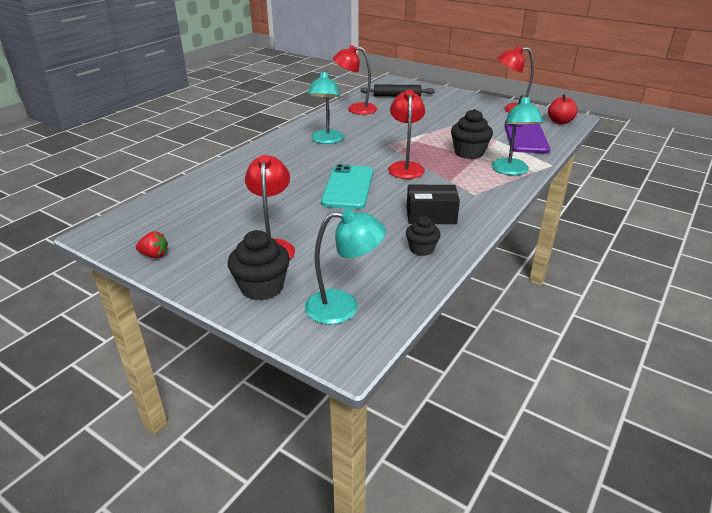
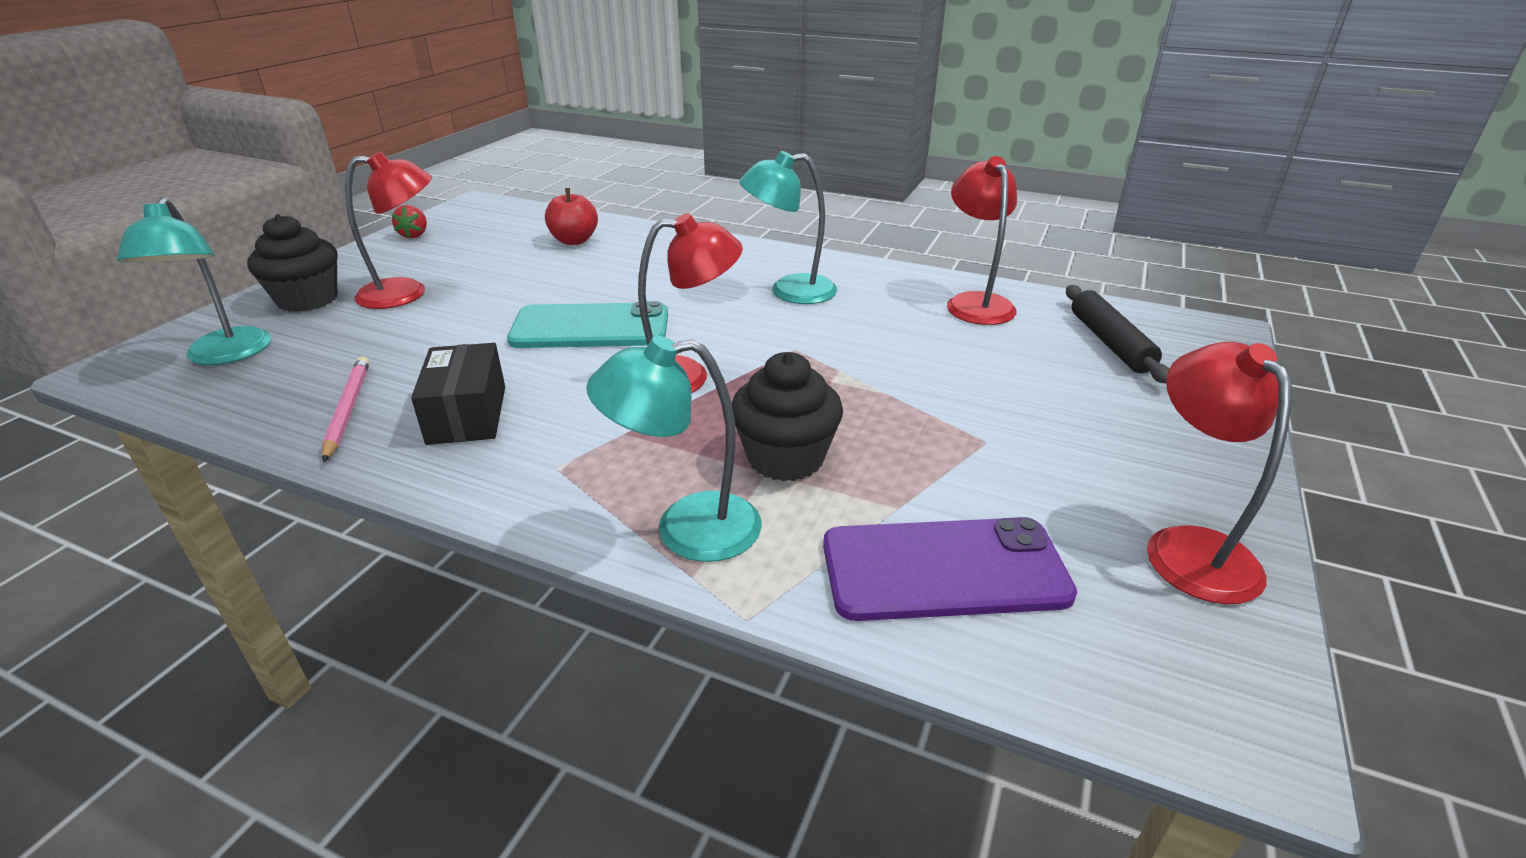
camera: 80 degrees right, 0 degrees up
black cupcake [406,216,441,256] -> pink pencil [322,356,370,462]
red apple [548,94,578,124] -> red apple moved to [545,188,598,245]

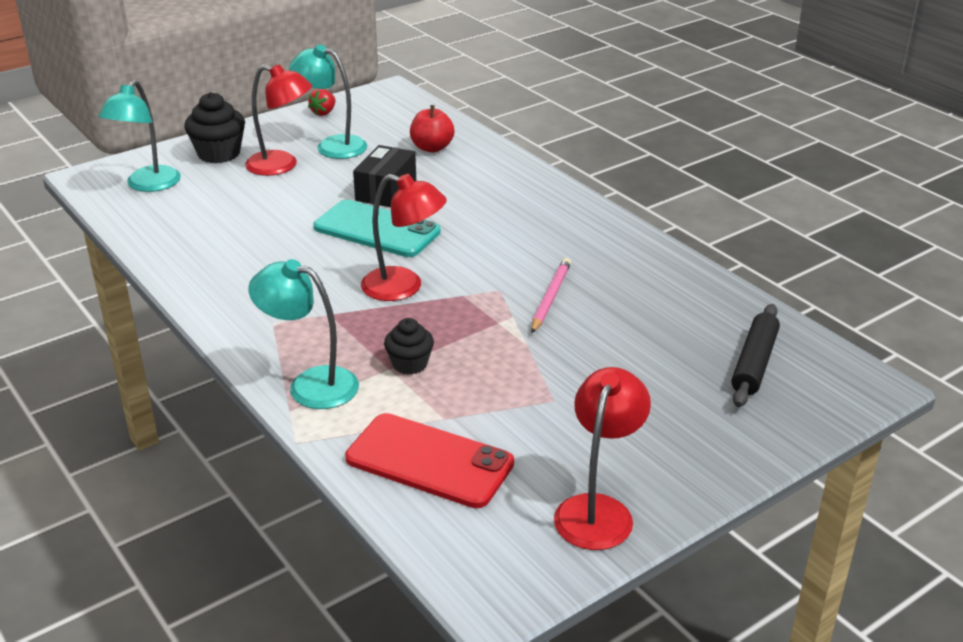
camera: 30 degrees right, 0 degrees up
pink pencil [322,356,370,462] -> pink pencil moved to [531,258,571,333]
black box [411,343,505,445] -> black box moved to [353,145,416,207]
black cupcake [732,352,843,482] -> black cupcake [384,318,434,375], size x0.63
turquoise lamp [739,151,837,304] -> turquoise lamp moved to [289,44,367,159]
purple phone [823,517,1077,621] -> red phone [345,413,514,508]
red lamp [947,156,1017,325] -> none

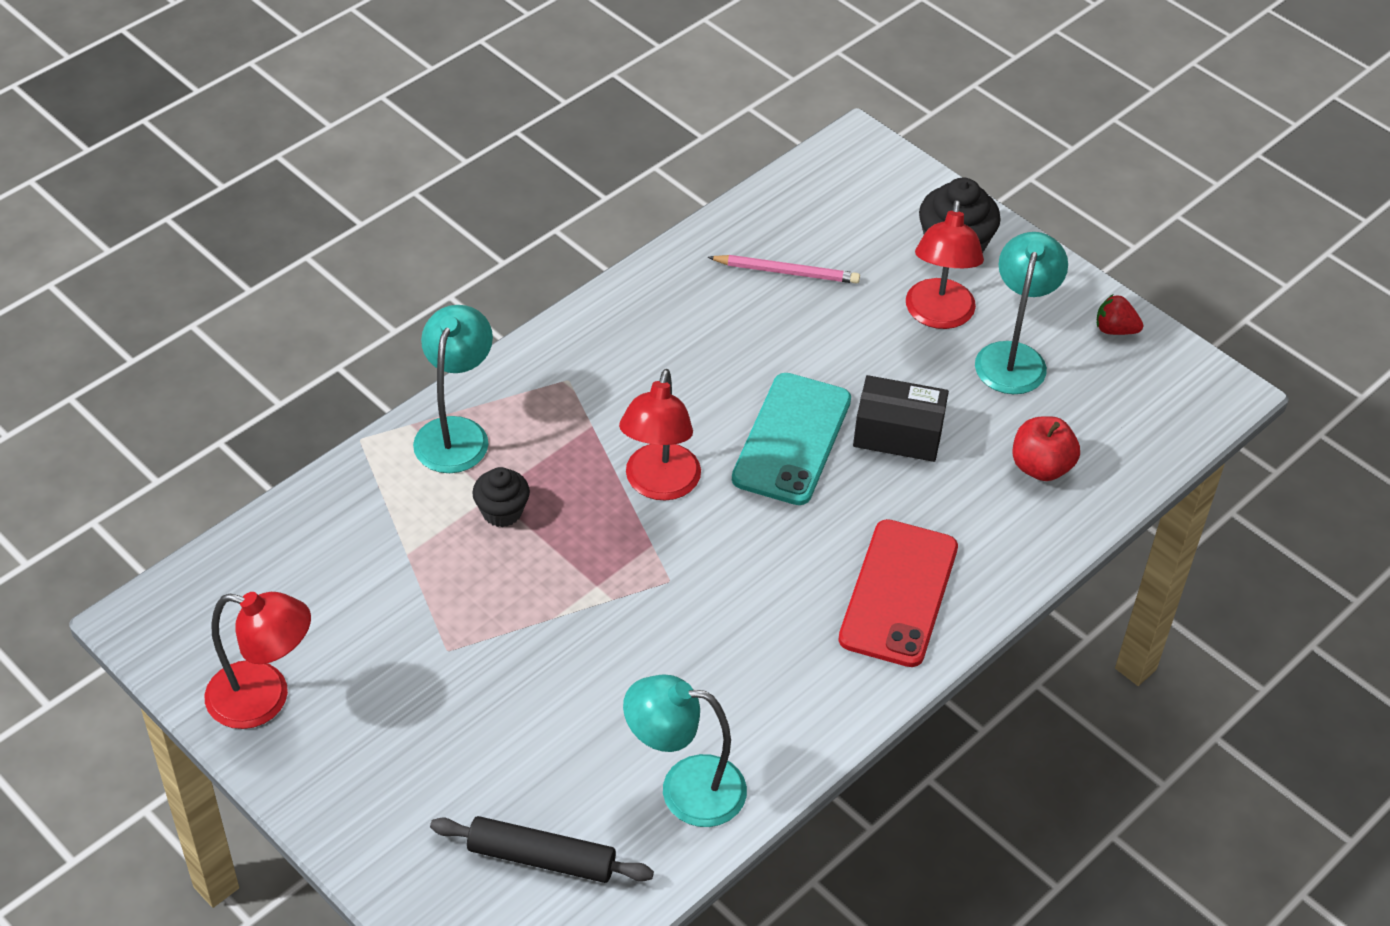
camera: 80 degrees right, 15 degrees up
turquoise lamp [98,80,181,192] -> turquoise lamp moved to [623,674,747,827]
red phone [345,413,514,508] -> red phone moved to [838,519,958,667]
pink pencil [531,258,571,333] -> pink pencil moved to [707,255,860,284]

